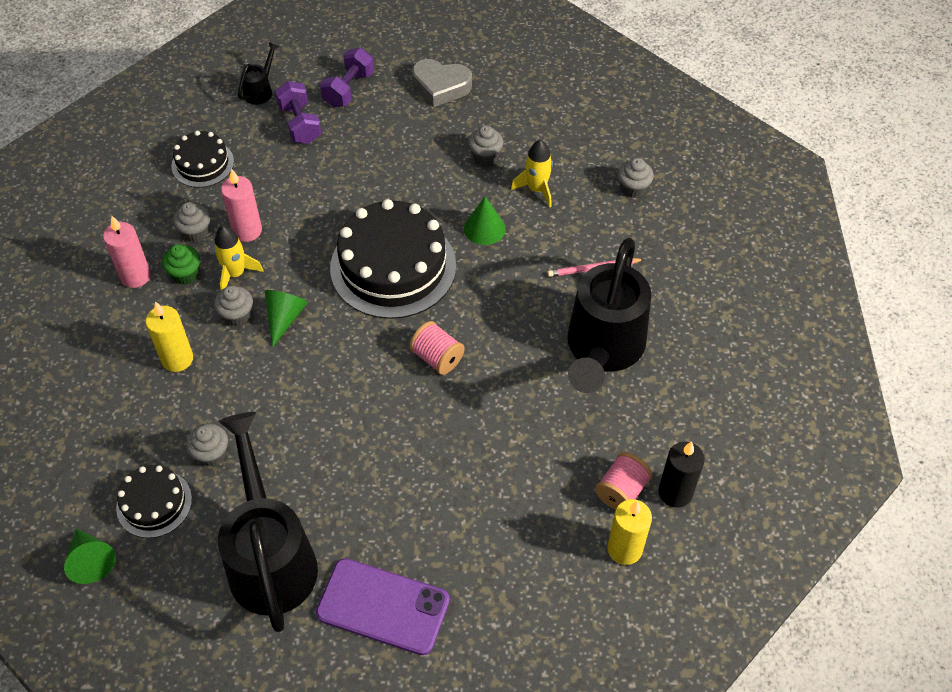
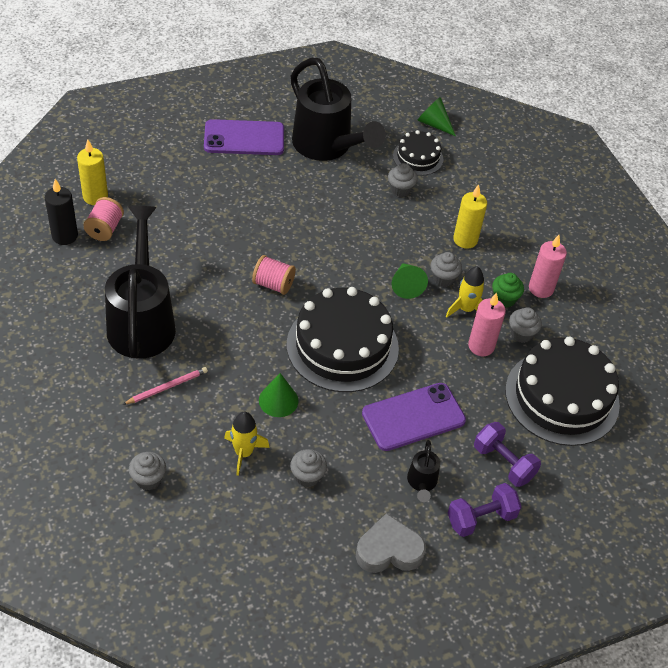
camera: 155 degrees right, 5 degrees down
black cake [172,131,234,188] -> black cake [505,336,620,446], size x1.91
black watering can [238,42,280,105] -> black watering can moved to [407,440,440,502]
purple dumbbell [320,48,374,107] -> purple dumbbell turned 60 degrees clockwise [448,483,522,537]
none -> purple phone [362,383,466,451]

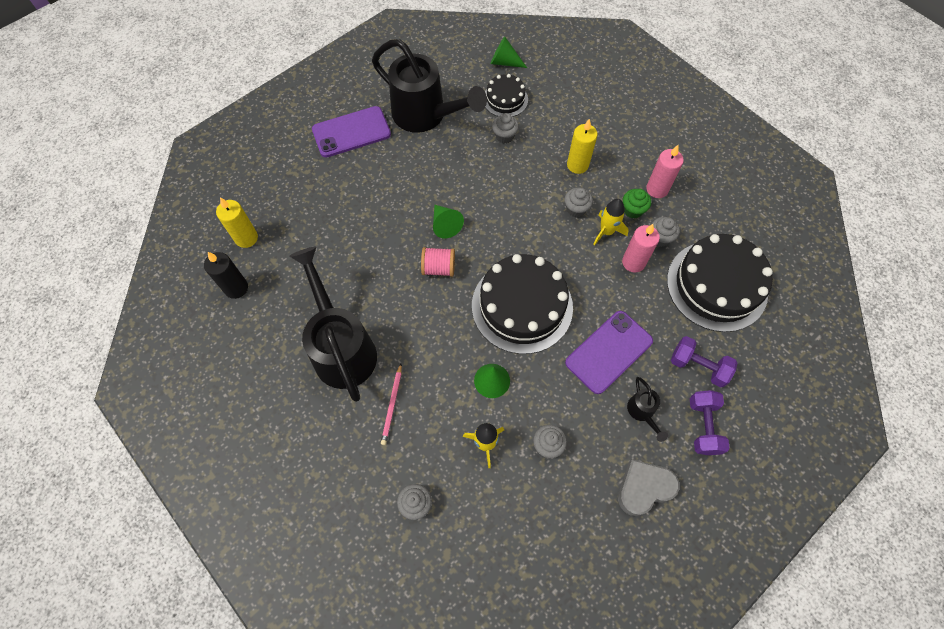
camera: 15 degrees left, 15 degrees up
pink spool [83,197,124,241] -> none
pink pencil [122,367,208,405] -> pink pencil turned 150 degrees clockwise [381,364,402,445]
green cone [391,263,428,299] -> green cone moved to [433,205,464,238]
purple dumbbell [448,483,522,537] -> purple dumbbell turned 45 degrees counterclockwise [690,390,730,455]

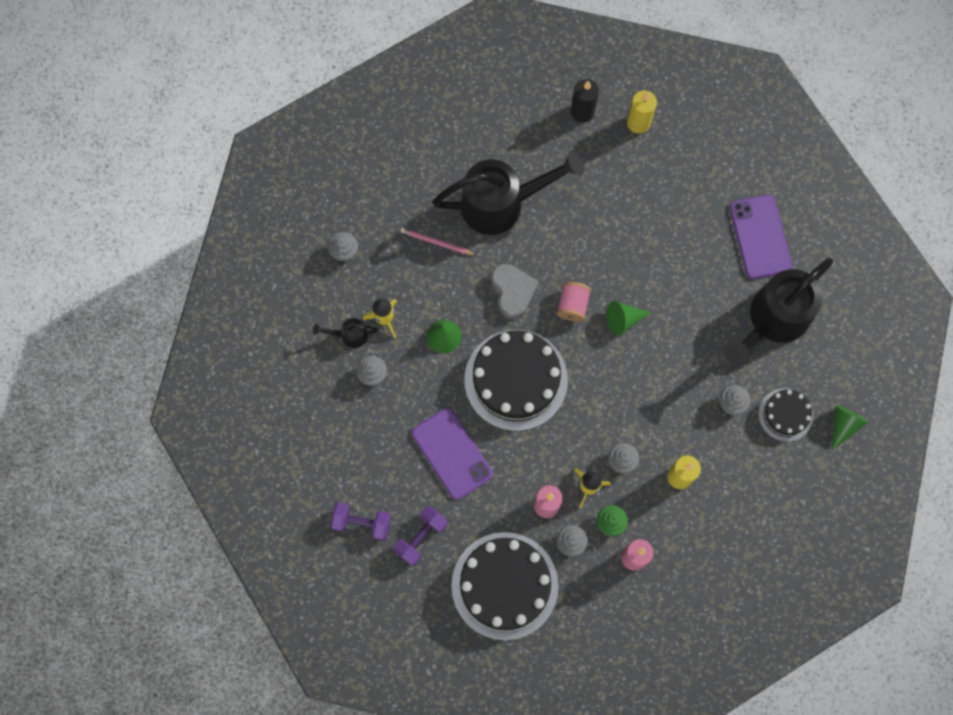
camera: 100 degrees right, 10 degrees up
grey heart [618,459,679,516] -> grey heart moved to [491,264,539,319]
black watering can [627,377,668,442] -> black watering can moved to [313,318,378,348]

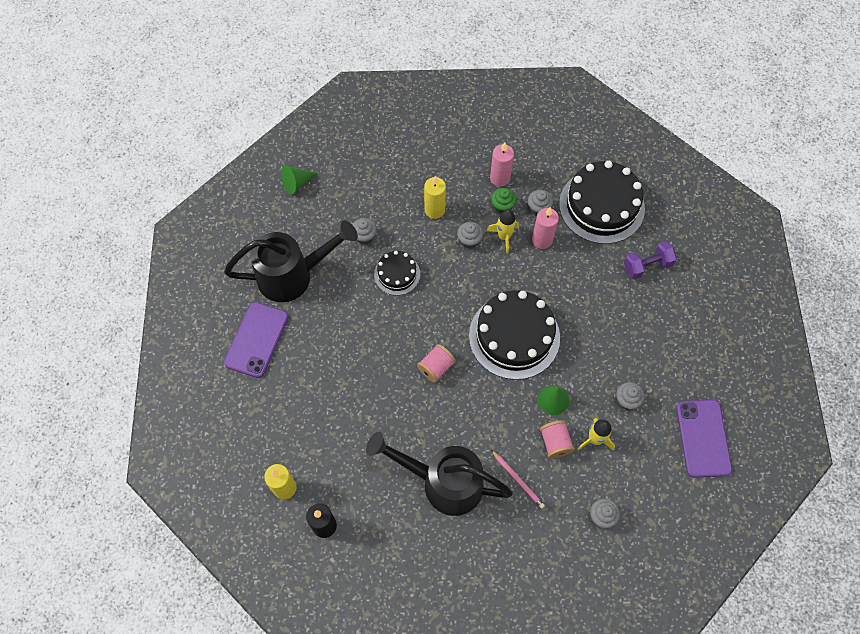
camera: 150 degrees left, 10 degrees down
black watering can [313,318,378,348] -> none
purple dumbbell [330,502,391,541] -> none
purple phone [412,408,493,500] -> purple phone moved to [676,400,732,478]
grey heart [491,264,539,319] -> none
green cone [606,301,651,336] -> none
black cake [758,388,813,442] -> black cake moved to [374,251,420,295]
none -> pink spool [540,420,575,458]

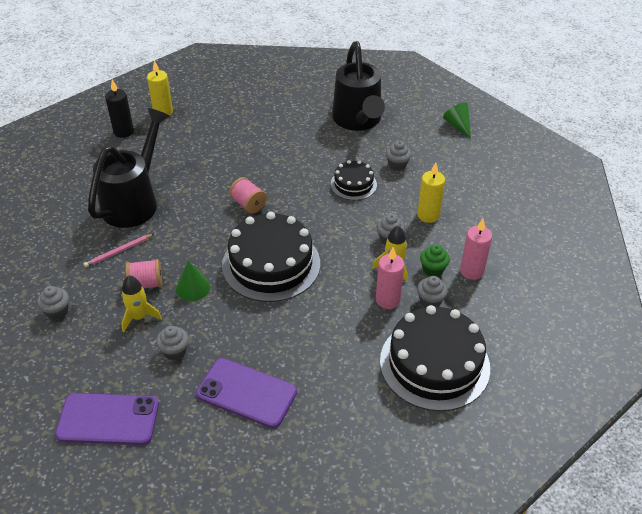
camera: 95 degrees right, 20 degrees down
purple phone [224,302,289,378] -> purple phone moved to [196,358,297,428]
purple dumbbell [624,241,677,280] -> none

